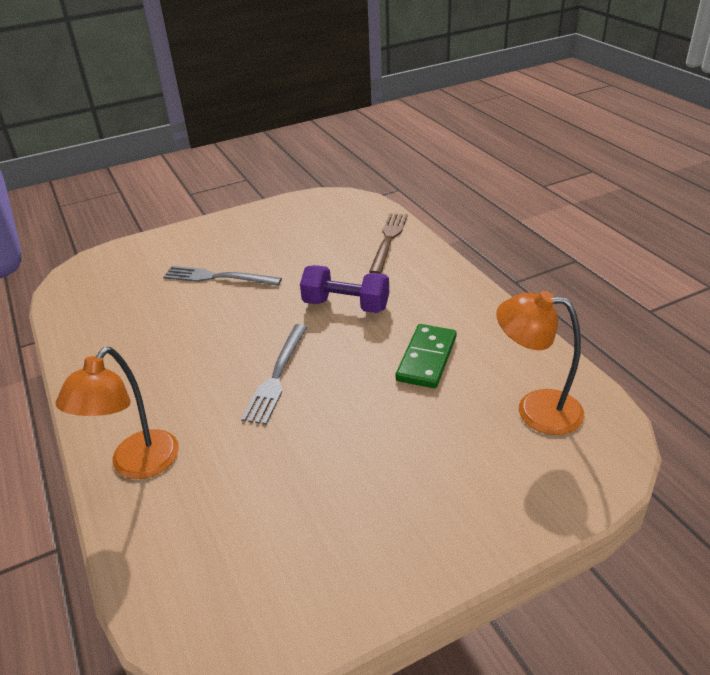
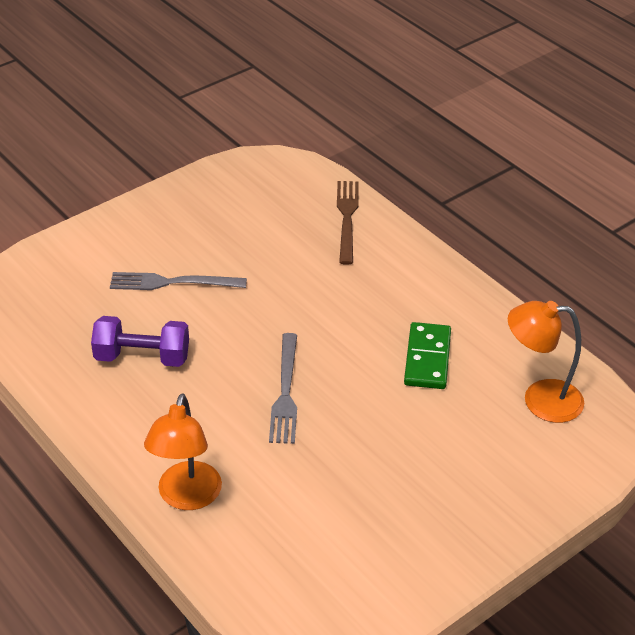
camera: 15 degrees left, 5 degrees up
purple dumbbell [300,265,389,313] -> purple dumbbell moved to [91,316,189,367]

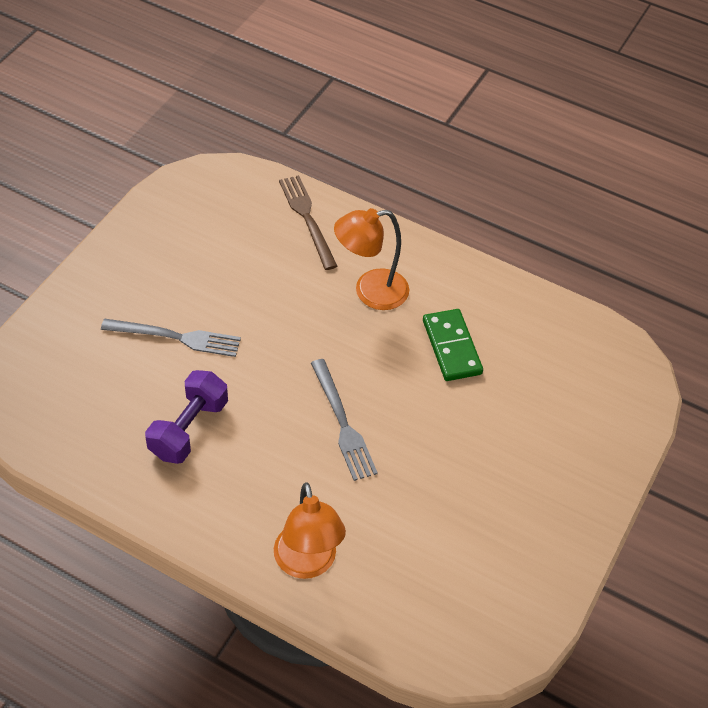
camera: 25 degrees left, 10 degrees up
purple dumbbell [91,316,189,367] -> purple dumbbell turned 45 degrees counterclockwise [145,370,228,464]
grey fork [110,272,247,290] -> grey fork turned 150 degrees counterclockwise [101,319,241,357]
orange lamp [508,301,584,423] -> orange lamp moved to [334,208,409,310]

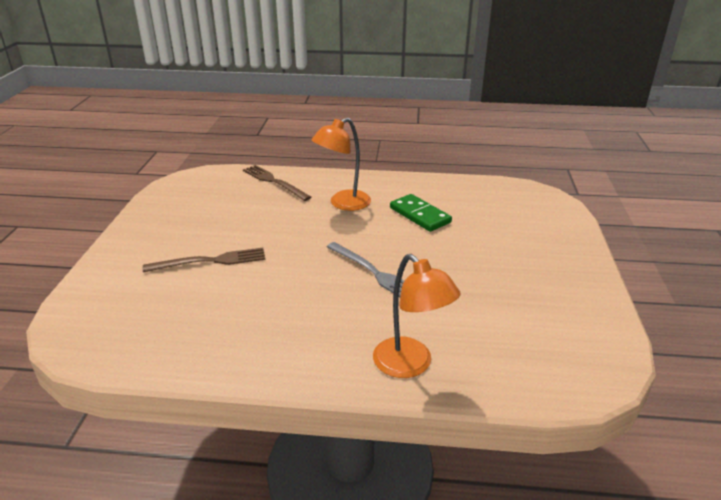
camera: 20 degrees left, 20 degrees down
grey fork [101,319,241,357] -> brown fork [143,248,265,272]
purple dumbbell [145,370,228,464] -> none

